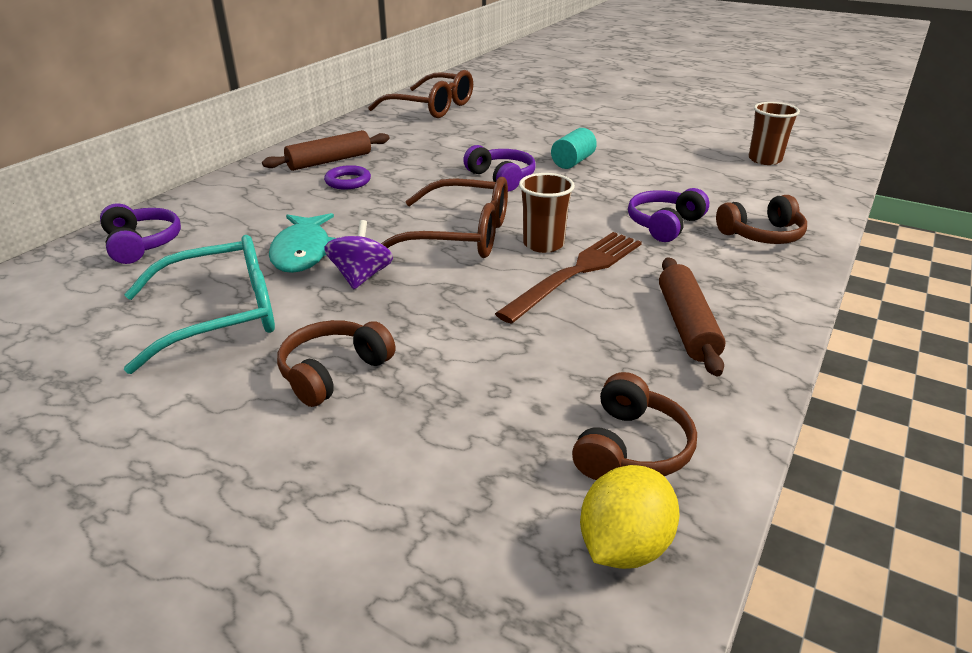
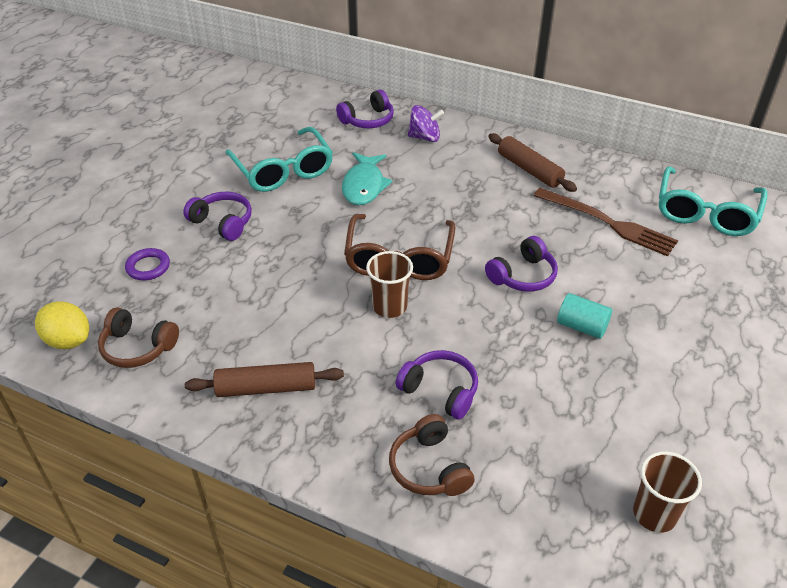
camera: 85 degrees right, 10 degrees up
turquoise fish [269,213,336,273] -> turquoise fish turned 75 degrees counterclockwise [342,152,393,205]
brown headphones [277,320,395,407] -> purple headphones [183,192,252,241]
purple ring [324,165,371,190] -> purple ring moved to [125,248,170,280]
purple spinning top [324,220,393,289] -> purple spinning top moved to [408,105,444,142]
brown glasses [368,70,473,118] -> turquoise glasses [659,166,768,236]
brown fork [495,232,642,324] -> brown fork moved to [533,188,678,256]

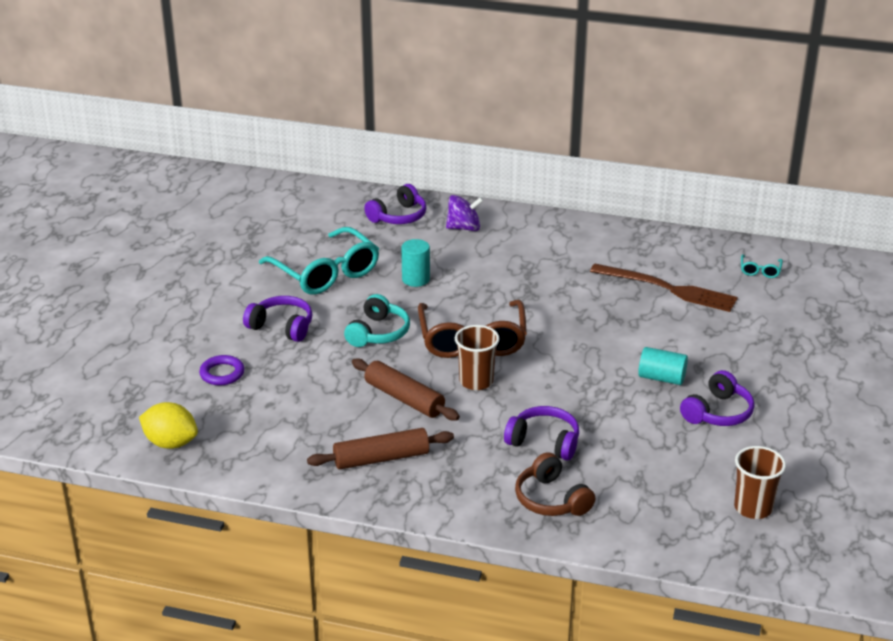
camera: 10 degrees left, 10 degrees down
brown headphones [98,307,179,368] -> none
turquoise fish [342,152,393,205] -> turquoise cylinder [401,239,430,287]
purple headphones [485,236,558,292] -> purple headphones moved to [680,370,754,426]
brown rolling pin [488,133,577,192] -> brown rolling pin moved to [352,358,460,421]
turquoise glasses [659,166,768,236] -> turquoise glasses [741,254,783,278], size x0.41
none -> turquoise headphones [344,294,410,347]

